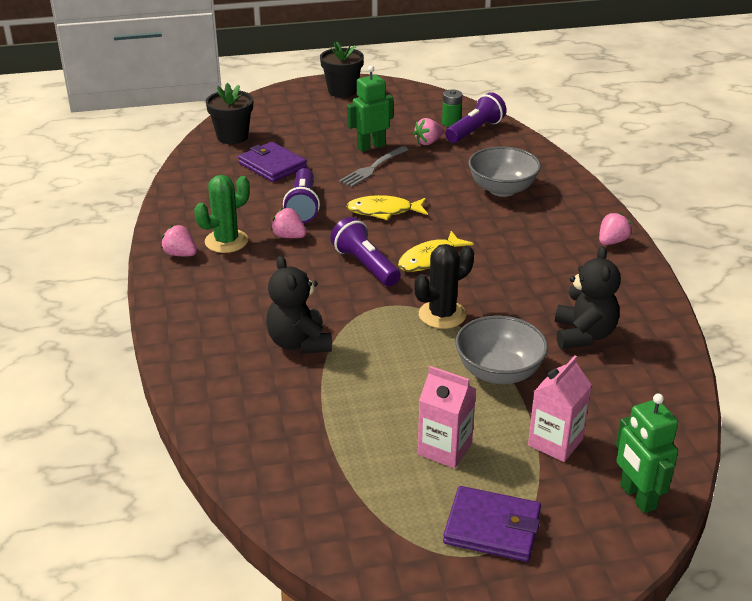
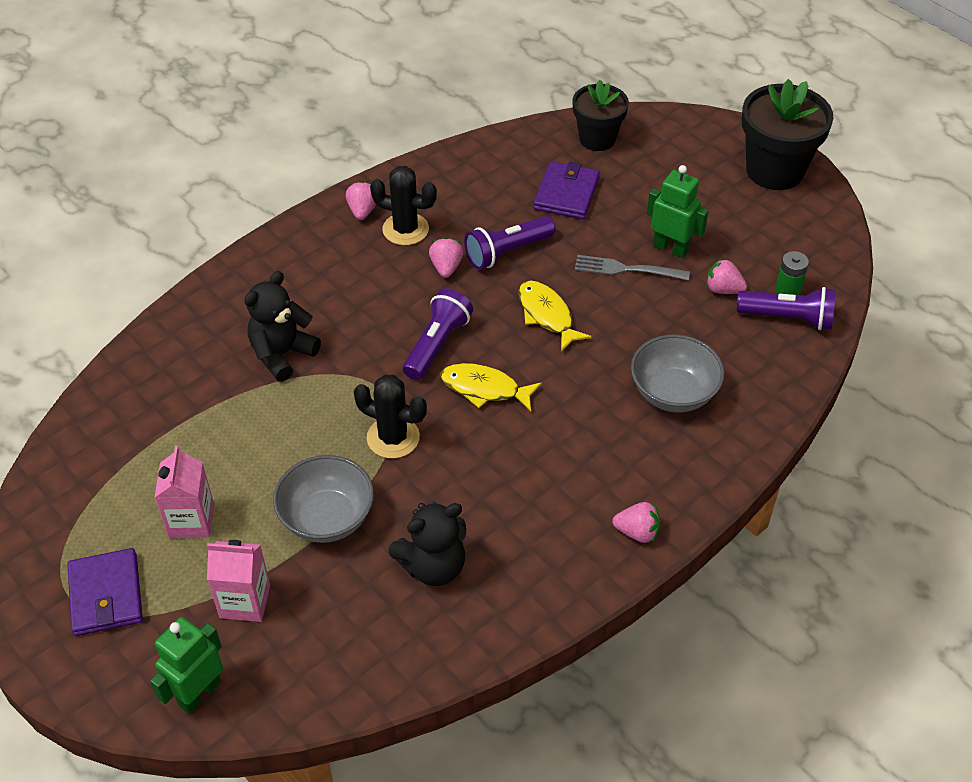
camera: 60 degrees right, 15 degrees up
green cactus [194,175,250,253] -> black cactus [370,166,437,245]
black flower pot [320,42,364,98] -> black flower pot [742,79,834,190], size x1.54

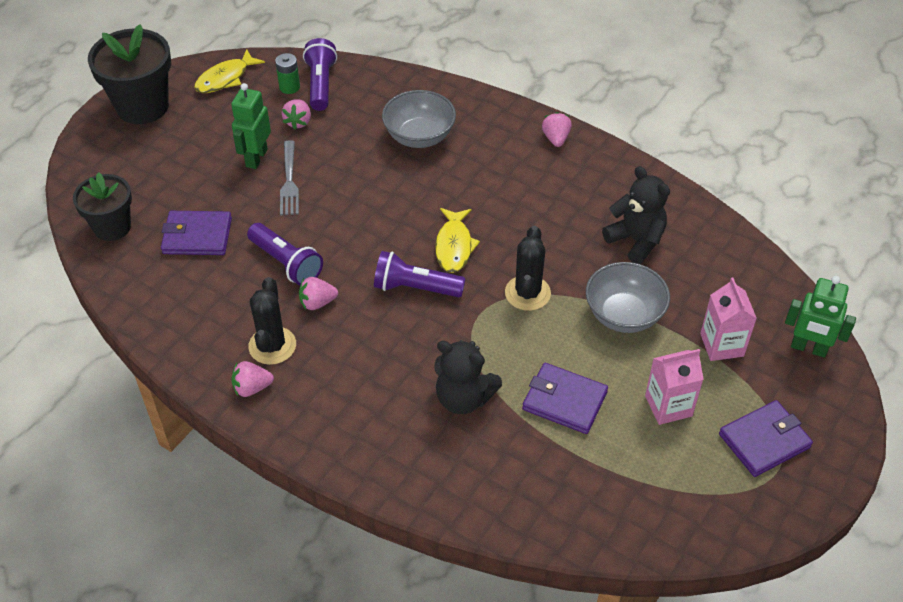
camera: 105 degrees left, 0 degrees up
yellow fish [518,281,592,352] -> yellow fish moved to [194,49,265,93]
none -> purple wallet [522,363,608,434]

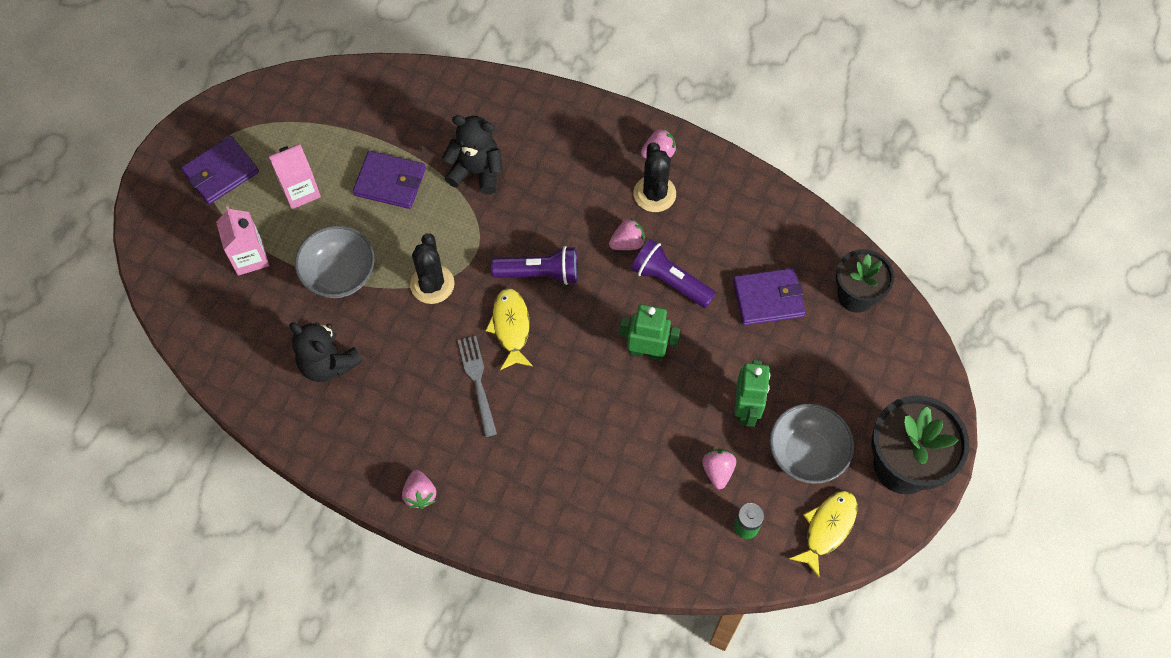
camera: 170 degrees right, 15 degrees up
grey fork [280,140,299,215] -> grey fork moved to [458,336,497,437]
purple flashlight [303,38,337,111] -> none
grey bowl [382,90,456,148] -> grey bowl moved to [770,403,854,484]
green robot [785,276,856,358] -> green robot moved to [619,304,680,361]

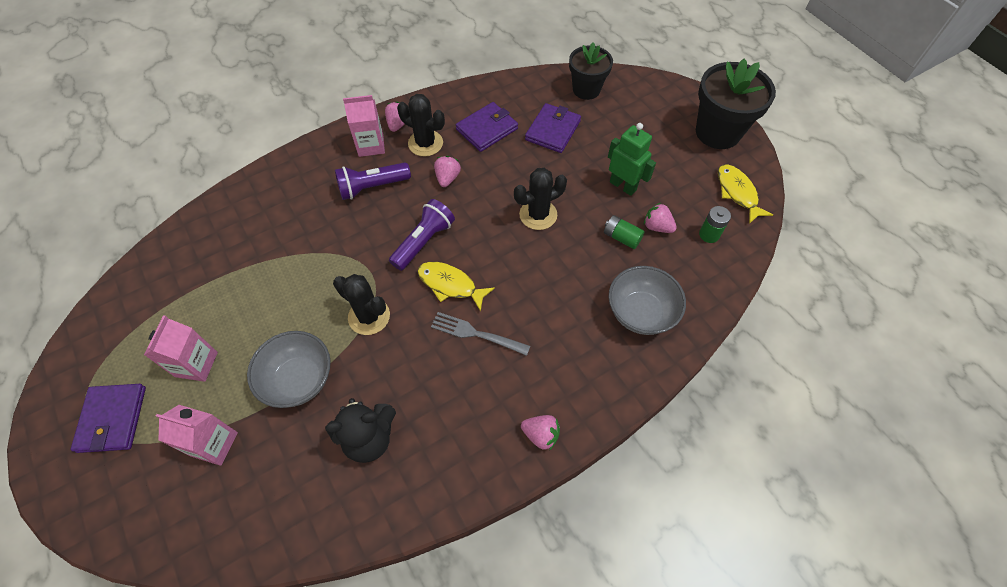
camera: 55 degrees left, 5 degrees down
purple wallet [353,151,426,209] -> purple wallet moved to [456,102,518,152]
black teddy bear [442,115,503,194] -> none
green robot [619,304,680,361] -> black cactus [514,168,567,230]
purple flashlight [631,239,716,308] -> purple flashlight moved to [335,162,411,200]
grey bowl [770,403,854,484] -> grey bowl moved to [609,266,686,335]
none -> pink carton [343,95,385,157]
none -> green battery [604,215,645,249]

